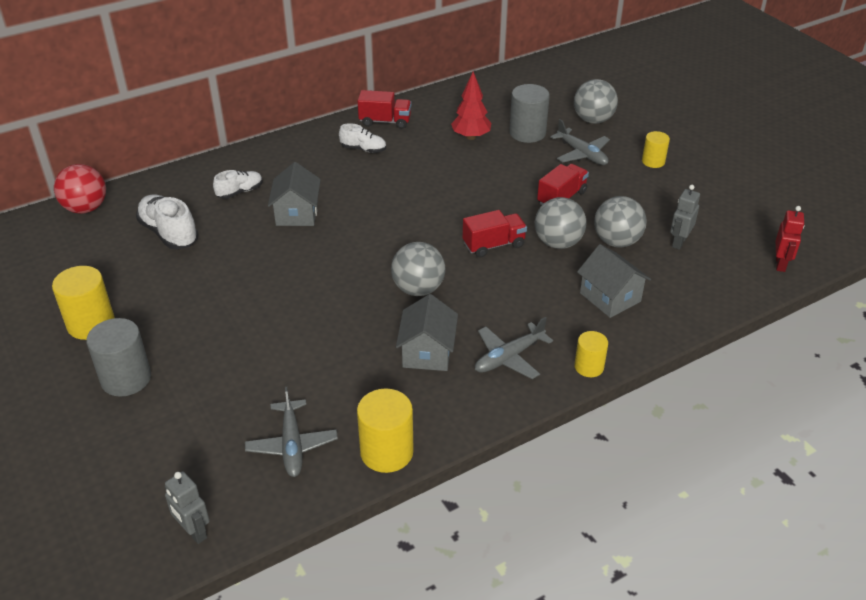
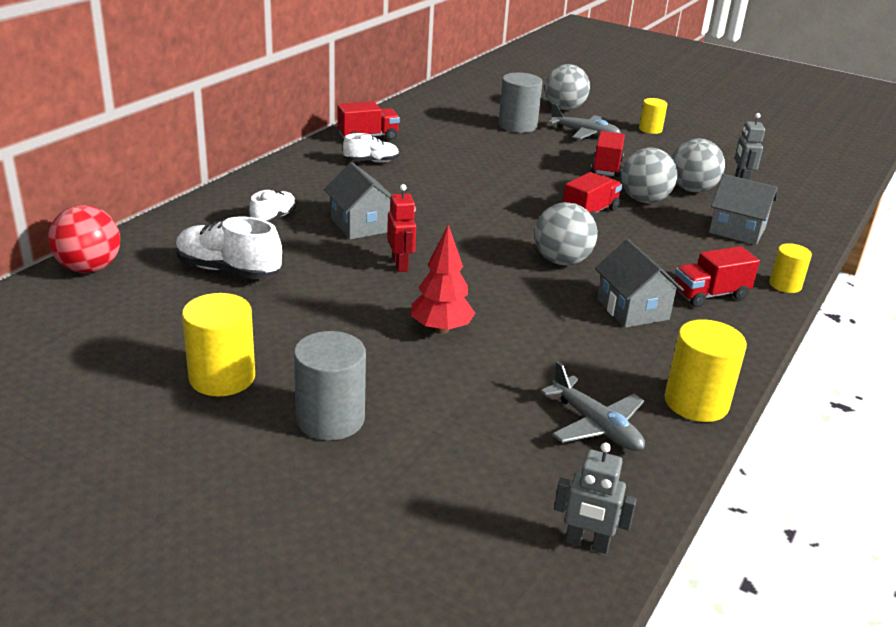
camera: 30 degrees left, 10 degrees down
red tree [451,71,491,140] -> red tree moved to [411,225,475,334]
grey plane [475,317,553,379] -> red truck [674,246,760,307]
red robot [776,206,804,272] -> red robot moved to [387,184,416,272]

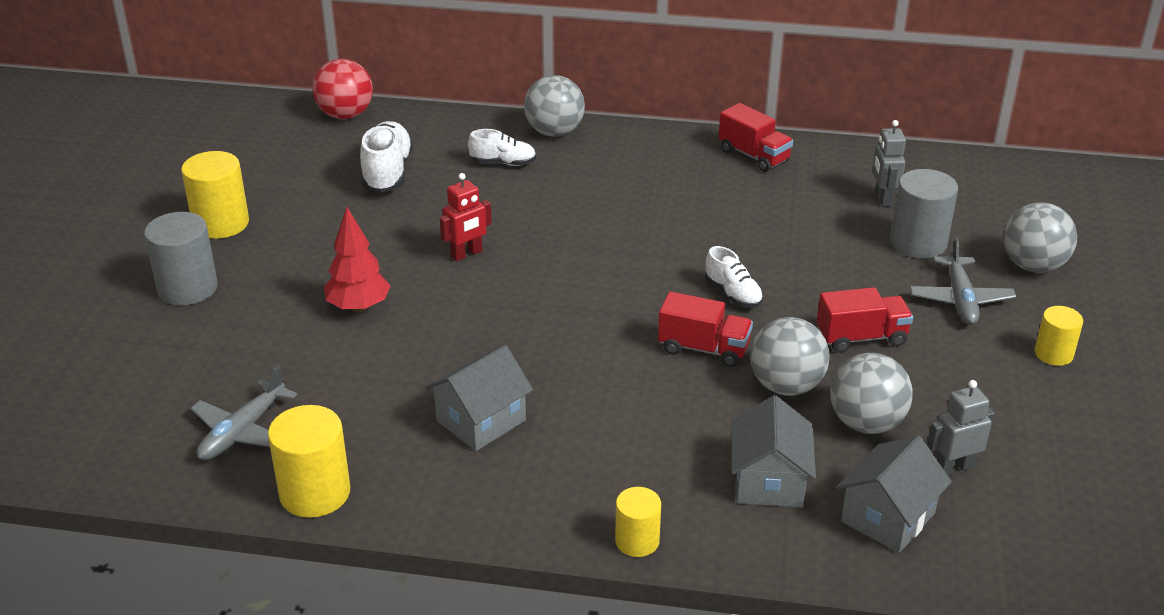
camera: 70 degrees right, 5 degrees up
grey house [324,162,391,240] -> grey house moved to [837,435,952,553]
white shoe [343,133,399,163] -> white shoe moved to [705,246,763,308]
grey ball [534,202,598,265] -> grey ball moved to [524,75,585,137]
grey robot [554,443,637,554] -> grey robot moved to [872,120,906,207]
red truck [674,246,760,307] -> none

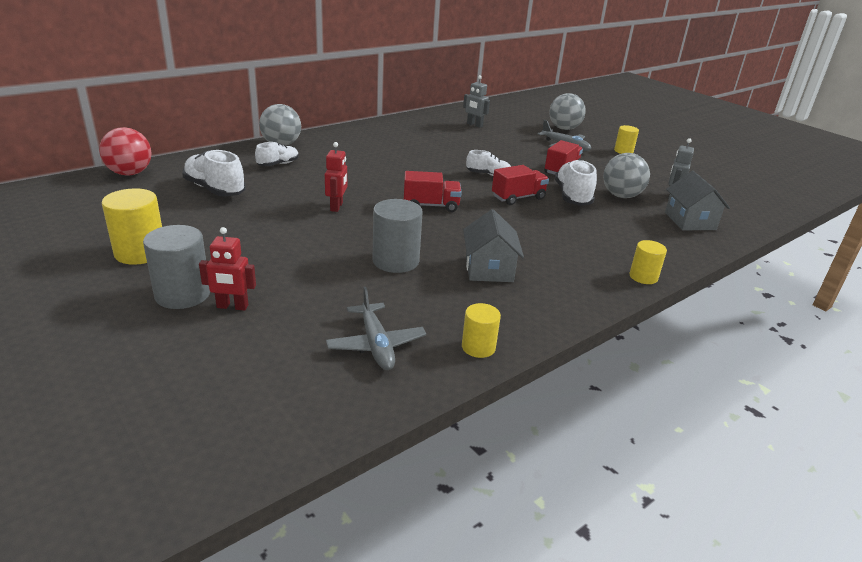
camera: 50 degrees left, 5 degrees down
yellow cylinder [268,405,350,518] -> yellow cylinder [462,303,501,358], size x0.61
red tree [324,207,391,312] -> none
red truck [718,103,793,172] -> red truck moved to [404,171,462,212]
grey house [731,395,816,508] -> none
grey ball [750,317,830,396] -> white shoe [555,159,597,206]
grey cylinder [890,169,958,258] -> grey cylinder moved to [373,199,423,273]
none -> red robot [199,227,256,311]

